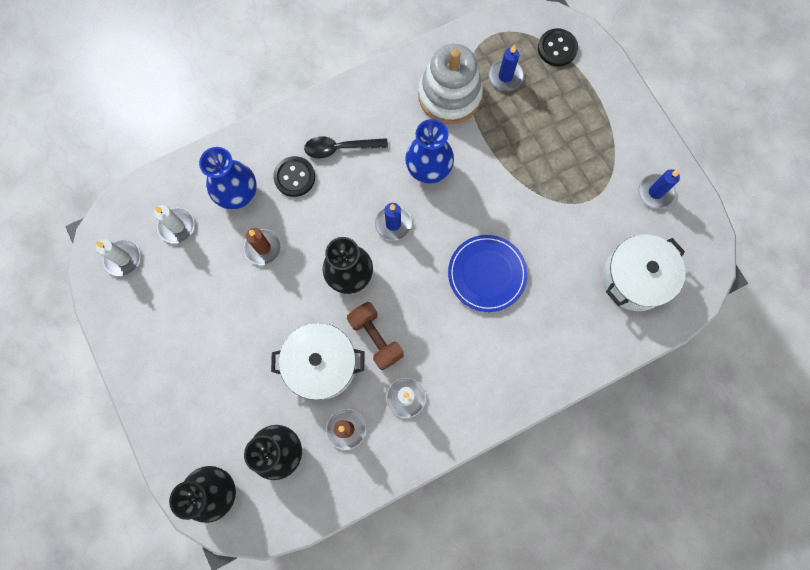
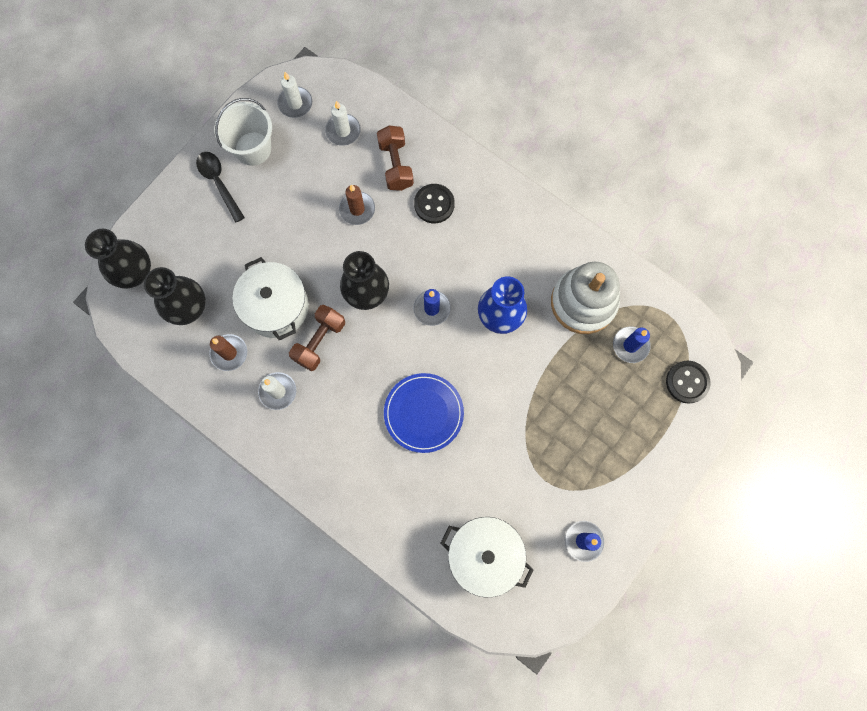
camera: 65 degrees right, 0 degrees up
blue vase [199,147,257,210] -> brown dumbbell [377,126,414,191]
black spoon [304,136,388,158] -> black spoon moved to [196,152,245,223]
none -> white bucket [214,98,272,166]

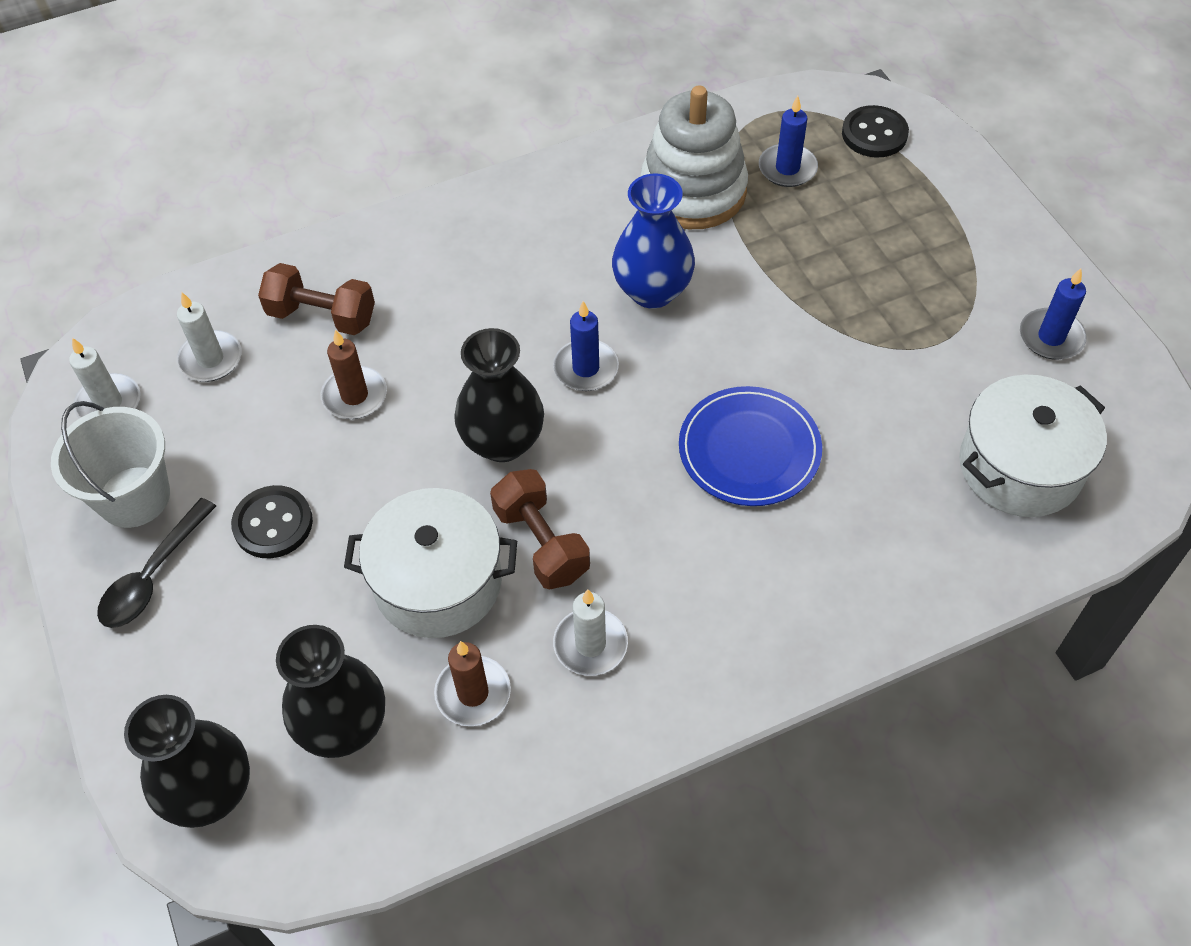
camera: 60 degrees left, 20 degrees down
black spoon [196,152,245,223] -> black spoon turned 60 degrees counterclockwise [97,498,216,628]
black button [414,184,455,223] -> black button moved to [231,485,313,558]

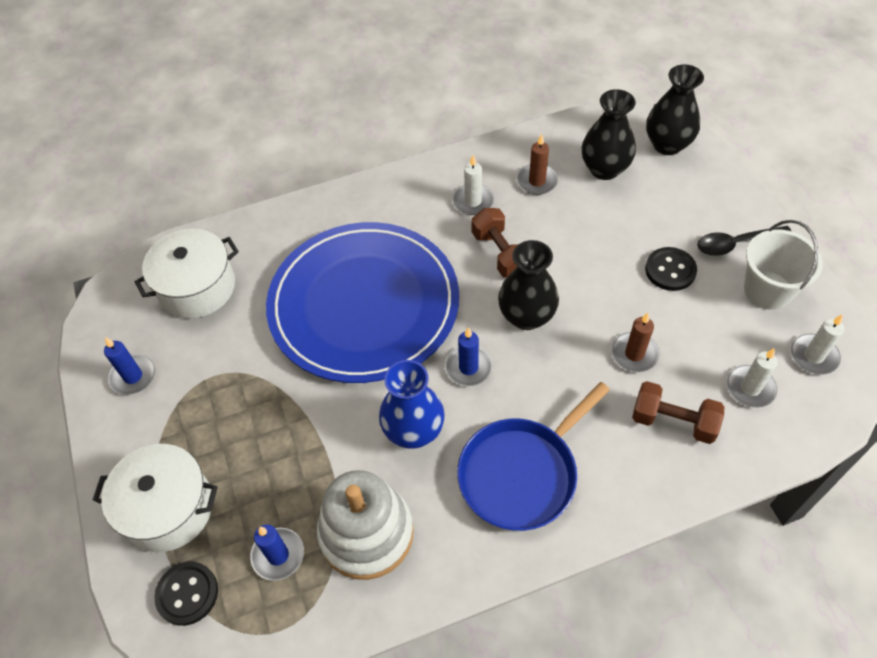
camera: 175 degrees left, 0 degrees up
black spoon [97,498,216,628] -> black spoon turned 135 degrees counterclockwise [697,226,791,256]
white pot [344,488,517,638] -> white pot moved to [93,444,218,552]
blue plate [679,386,822,506] -> blue plate [266,222,459,383], size x2.05
none -> blue pan [457,382,610,531]

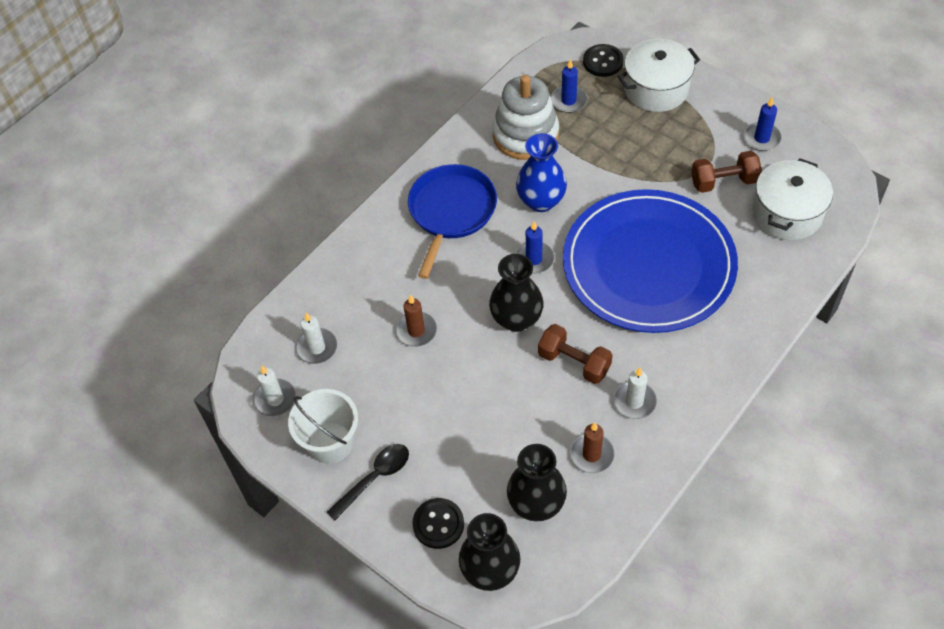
camera: 150 degrees right, 0 degrees up
brown dumbbell [632,381,724,444] -> brown dumbbell moved to [691,151,762,193]
black button [645,247,697,291] -> black button moved to [412,498,464,549]

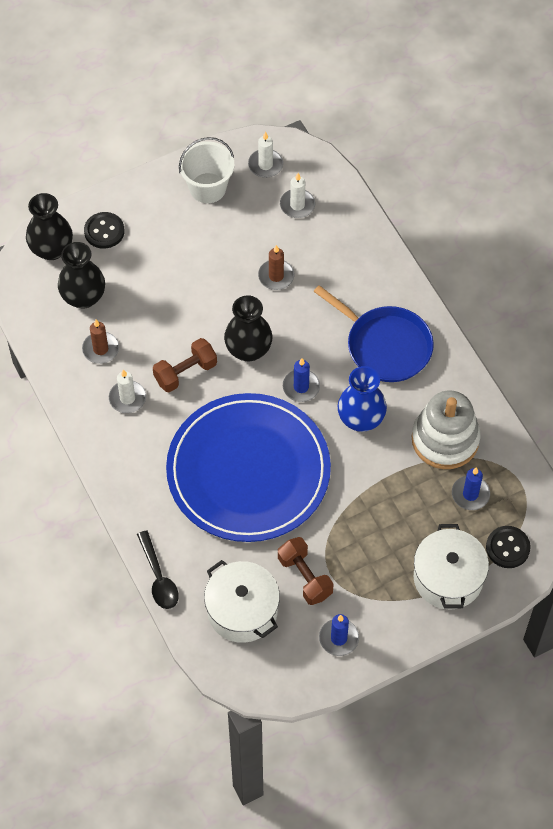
camera: 110 degrees right, 5 degrees up
black spoon [327,444,409,520] -> black spoon moved to [137,530,179,609]
brown dumbbell [691,151,762,193] -> brown dumbbell turned 45 degrees counterclockwise [278,537,333,605]

